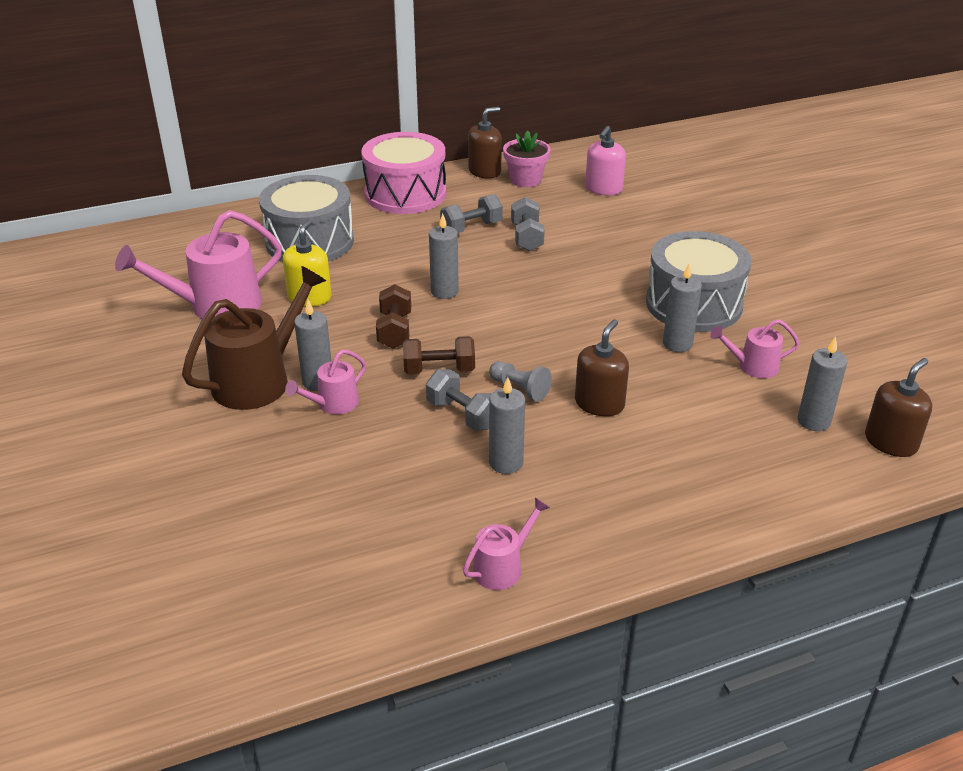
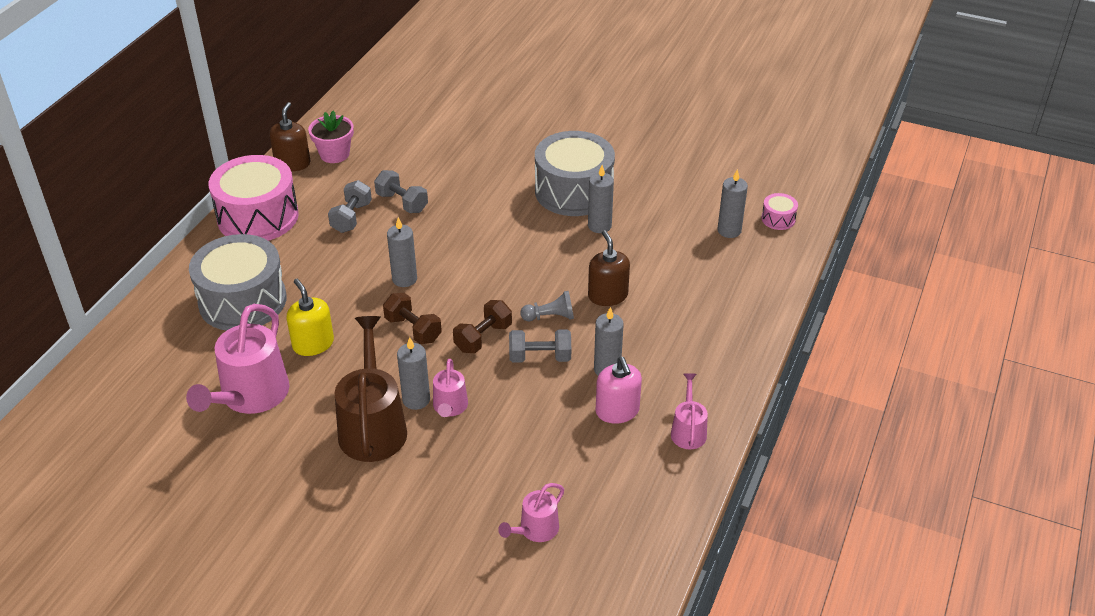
camera: 45 degrees left, 5 degrees up
pink soap dispenser [585,126,626,195] -> pink soap dispenser moved to [596,357,642,424]
pink watering can [710,319,800,378] -> pink watering can moved to [498,483,564,542]
brown soap dispenser [865,358,932,457] -> pink drum [761,193,798,230]

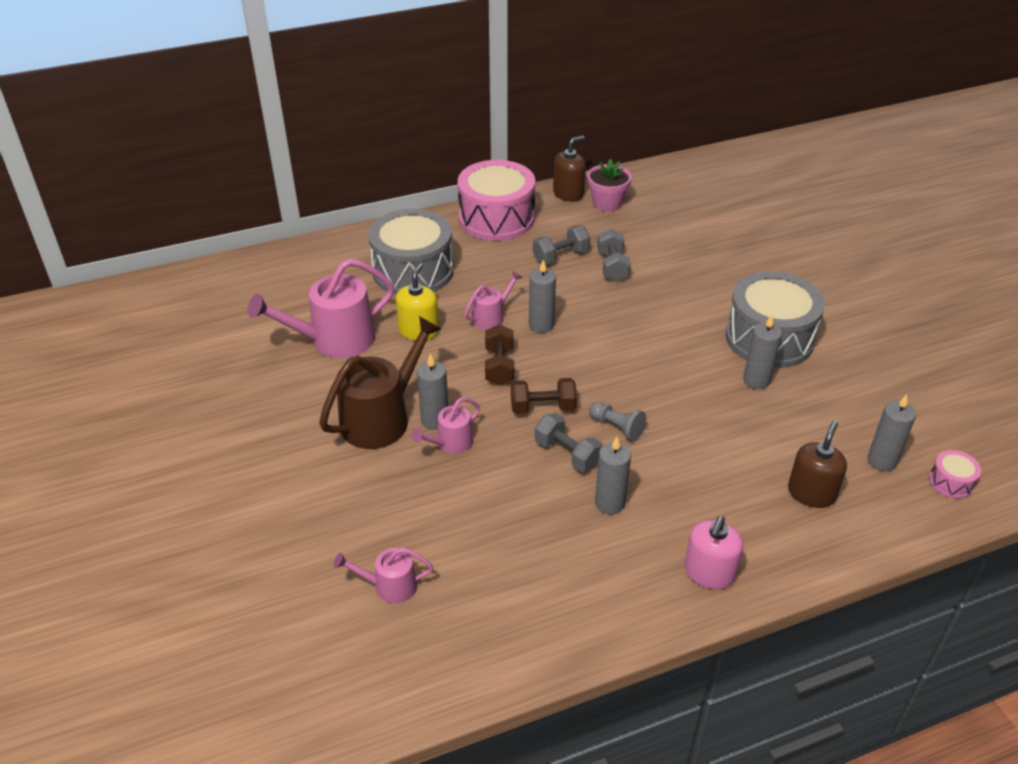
camera: 45 degrees right, 0 degrees up
brown soap dispenser [588,230,630,306] -> brown soap dispenser moved to [788,421,847,508]
pink soap dispenser [596,357,642,424] -> pink soap dispenser moved to [684,516,743,589]
pink watering can [671,373,708,449] -> pink watering can moved to [464,271,522,330]

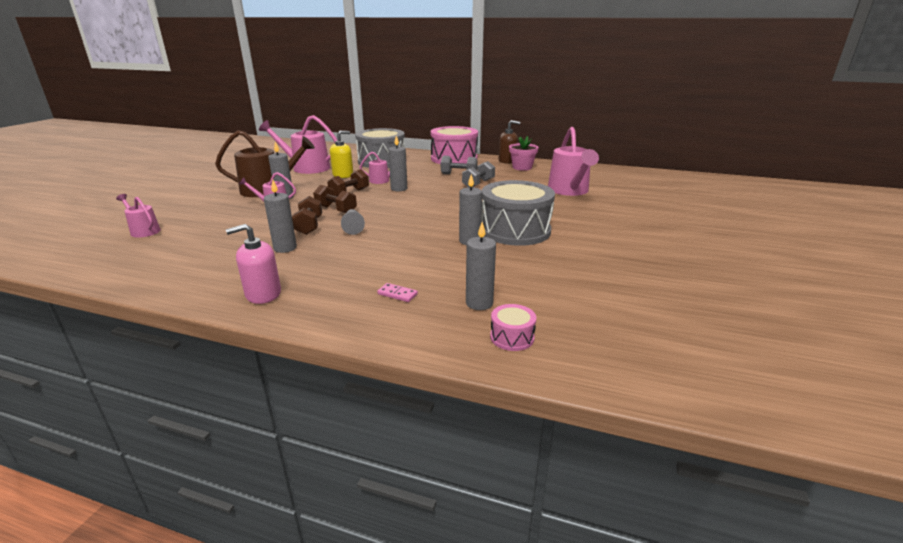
camera: 40 degrees right, 15 degrees down
grey dumbbell [535,413,603,472] -> brown dumbbell [292,196,322,235]
brown soap dispenser [788,421,847,508] -> pink domino [377,283,418,302]
none -> pink watering can [548,127,599,196]

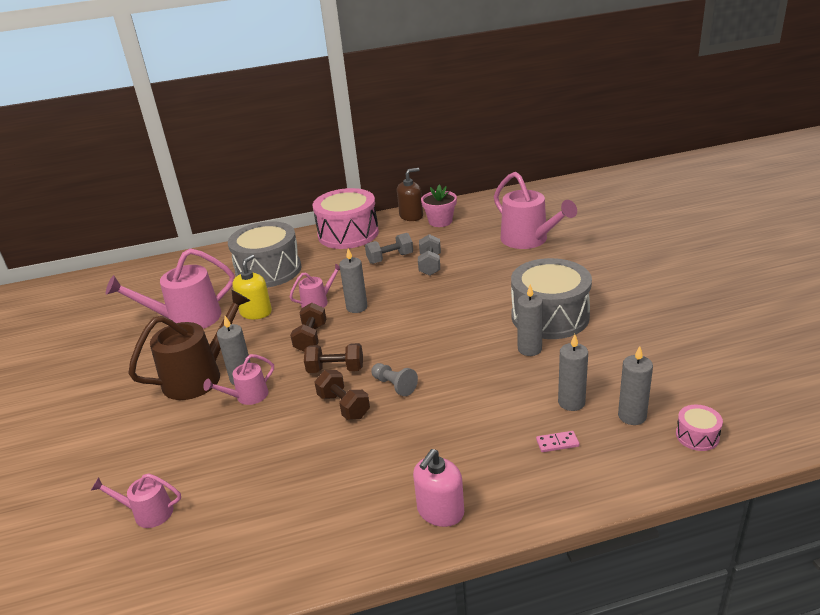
camera: 30 degrees left, 5 degrees up
grey candle [264,180,297,253] -> grey candle moved to [558,334,588,411]

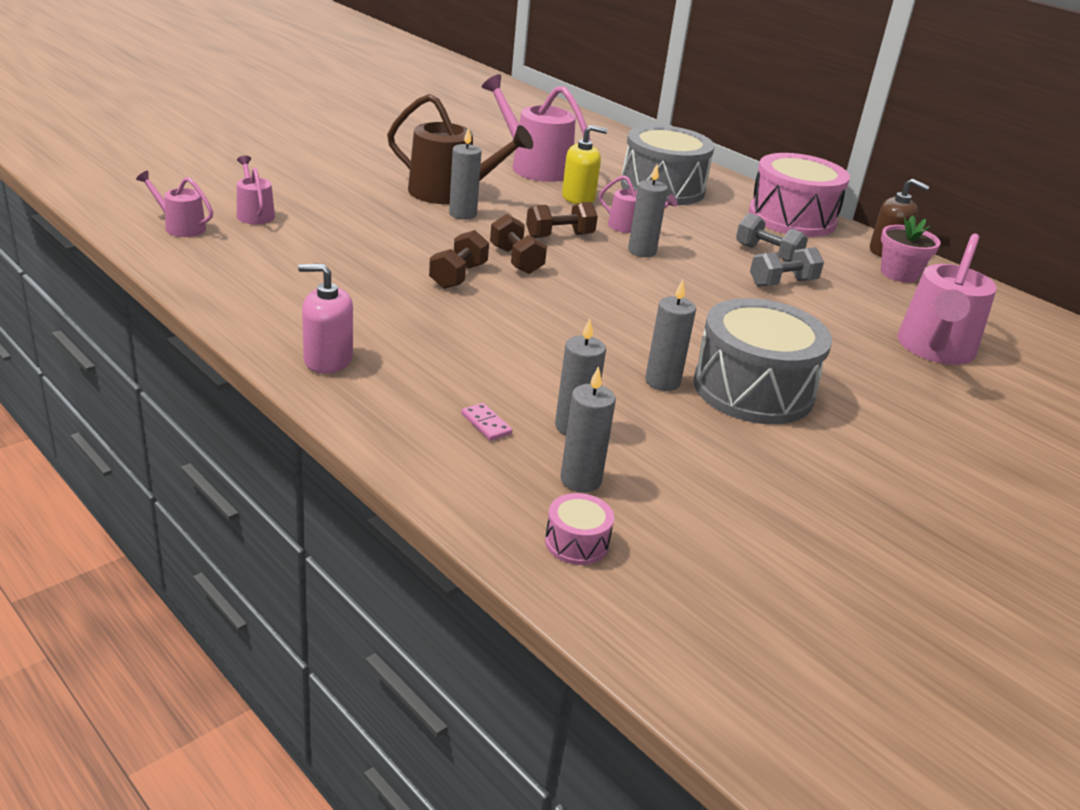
camera: 55 degrees right, 0 degrees up
pink watering can [203,354,274,405] -> pink watering can moved to [136,171,213,237]
grey pawn [371,363,418,396] -> none

